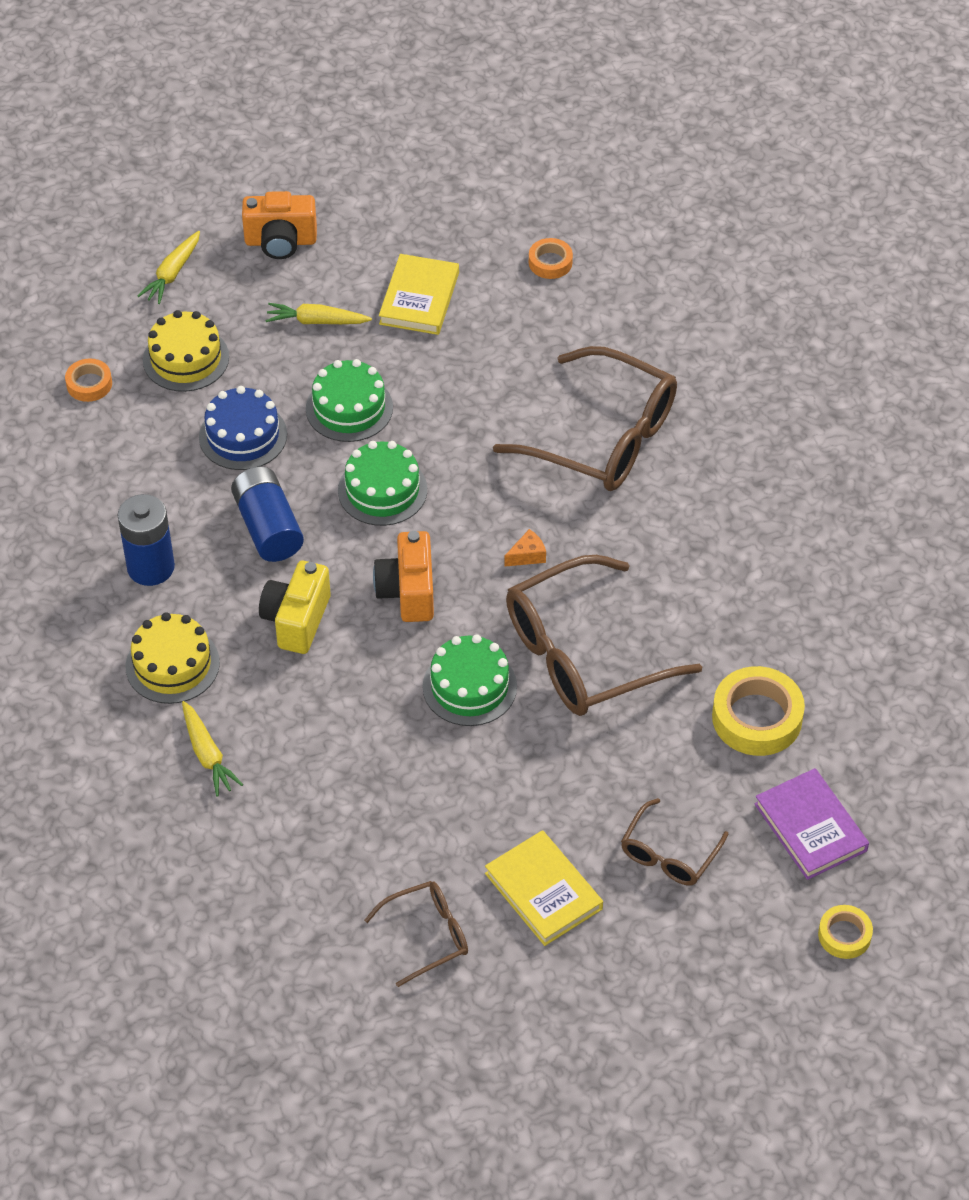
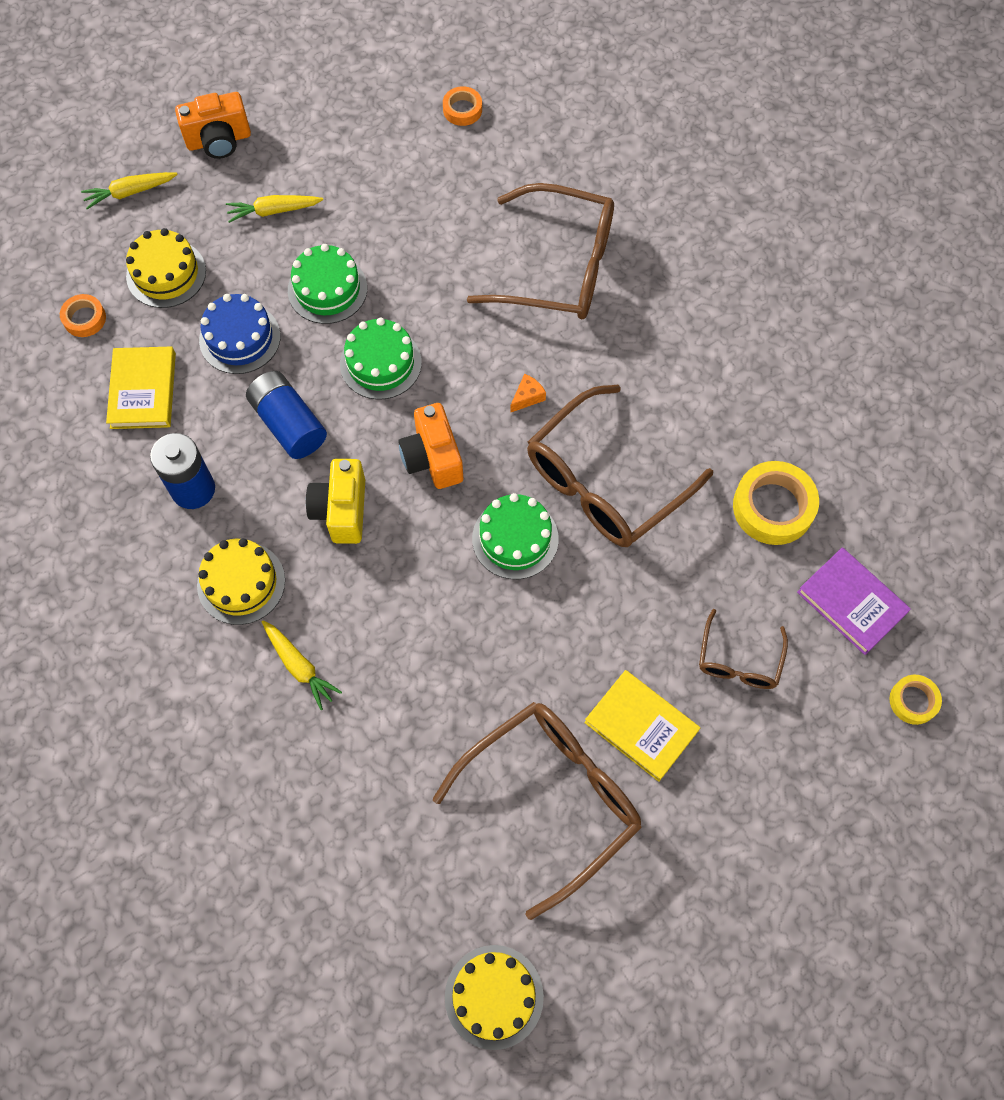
camera: 15 degrees left, 15 degrees up
yellow carrot [138,231,200,304] -> yellow carrot turned 60 degrees clockwise [81,172,178,209]
brown glasses [364,881,468,987] -> brown glasses [433,702,642,920], size x1.96
yellow book [379,254,459,335] -> yellow book moved to [106,346,176,429]
none -> yellow cake [445,945,544,1050]

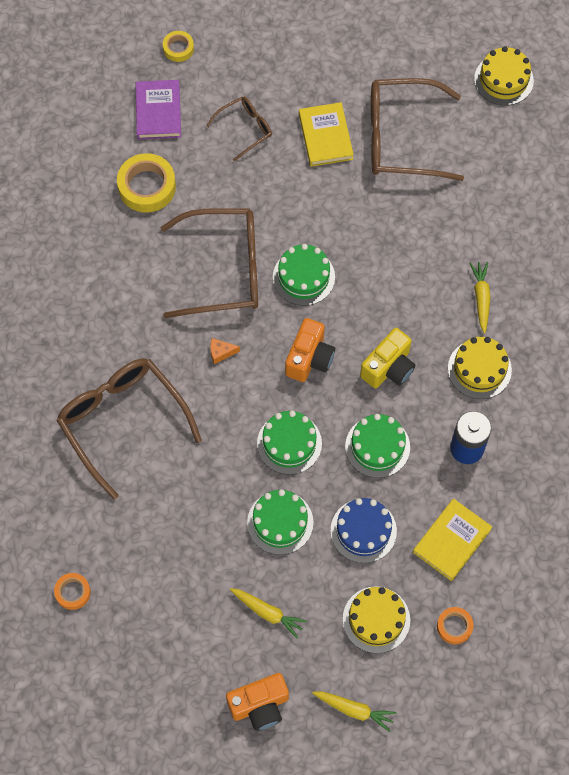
camera: 140 degrees left, 0 degrees up
orange camera [175,92,251,159] -> orange camera turned 135 degrees clockwise [226,673,289,731]
blue battery [246,371,327,459] -> green cake [345,414,410,478]

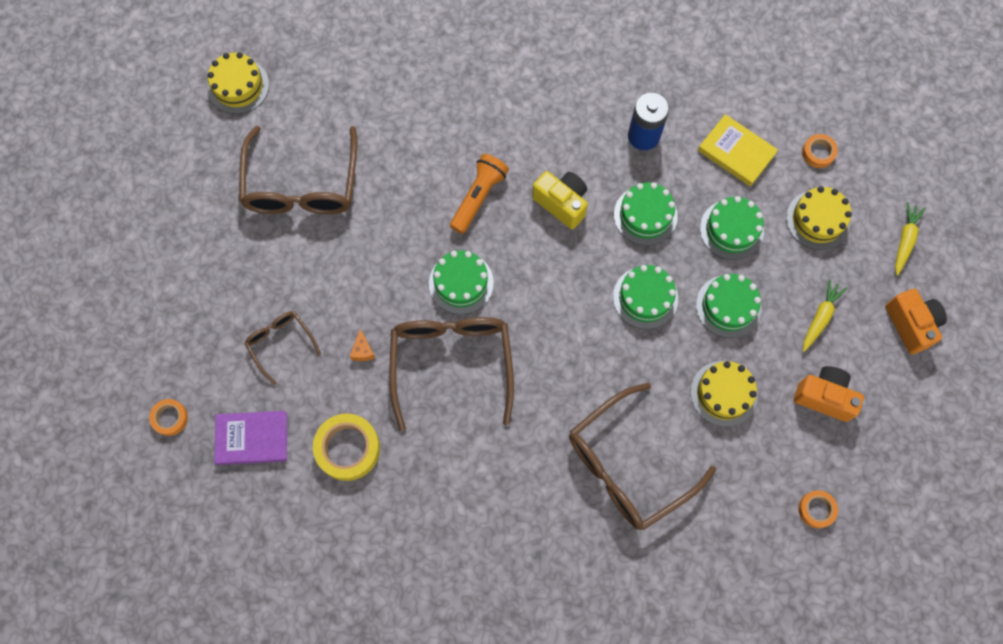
camera: 90 degrees left, 5 degrees up
yellow tape [163,31,194,62] -> orange tape [149,399,188,436]
orange cheese [210,338,240,364] -> orange cheese moved to [349,329,375,361]
orange camera [285,318,335,382] -> orange camera moved to [794,366,864,422]
yellow book [299,102,354,167] -> none
blue cake [331,498,397,563] -> green cake [700,196,764,260]
yellow cake [448,337,512,399] -> yellow cake moved to [690,361,758,427]
yellow carrot [470,262,491,334] -> none
none -> orange flashlight [450,154,509,234]

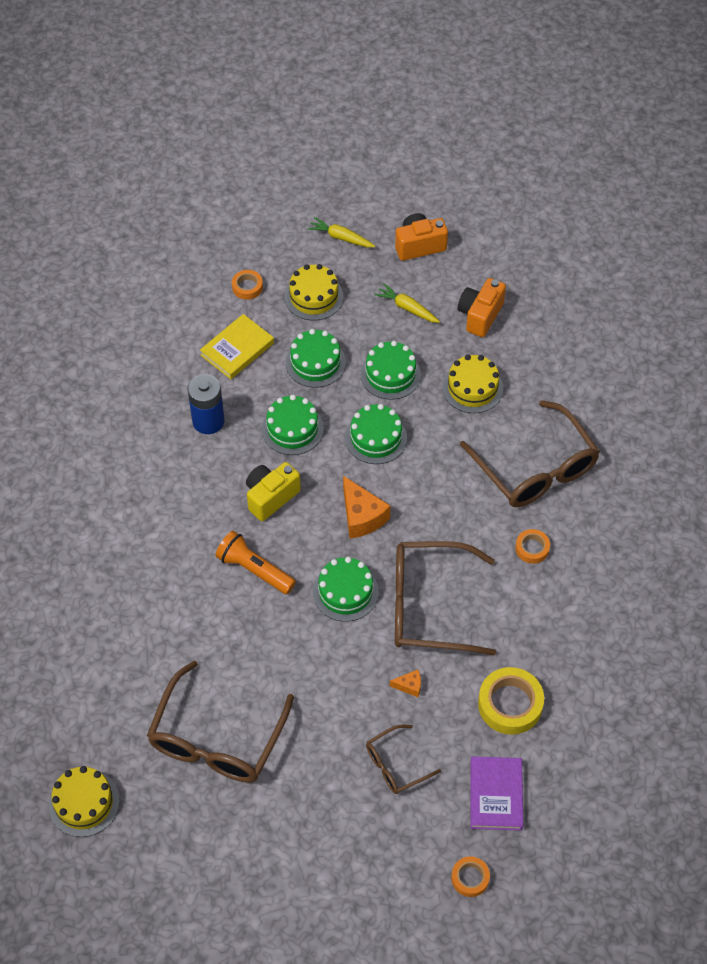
camera: 85 degrees left, 15 degrees down
brown glasses [239,126,358,214] -> brown glasses turned 105 degrees clockwise [147,661,294,783]
orange tape [798,490,838,528] -> orange tape moved to [515,529,550,564]
none -> orange cheese [343,476,391,539]

